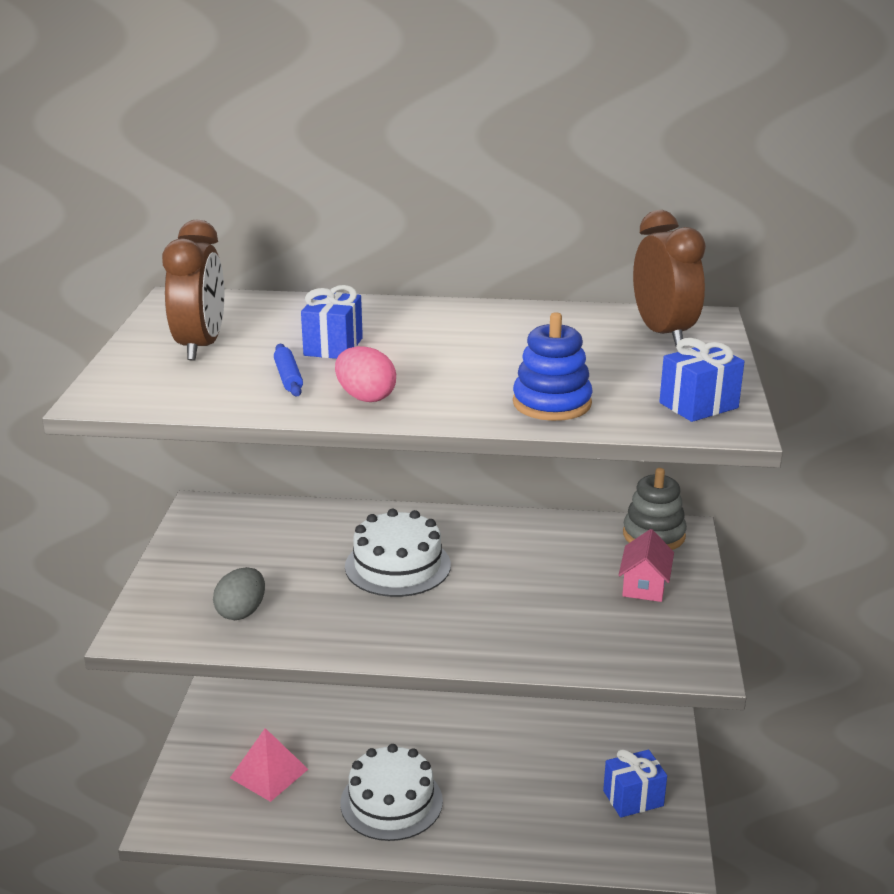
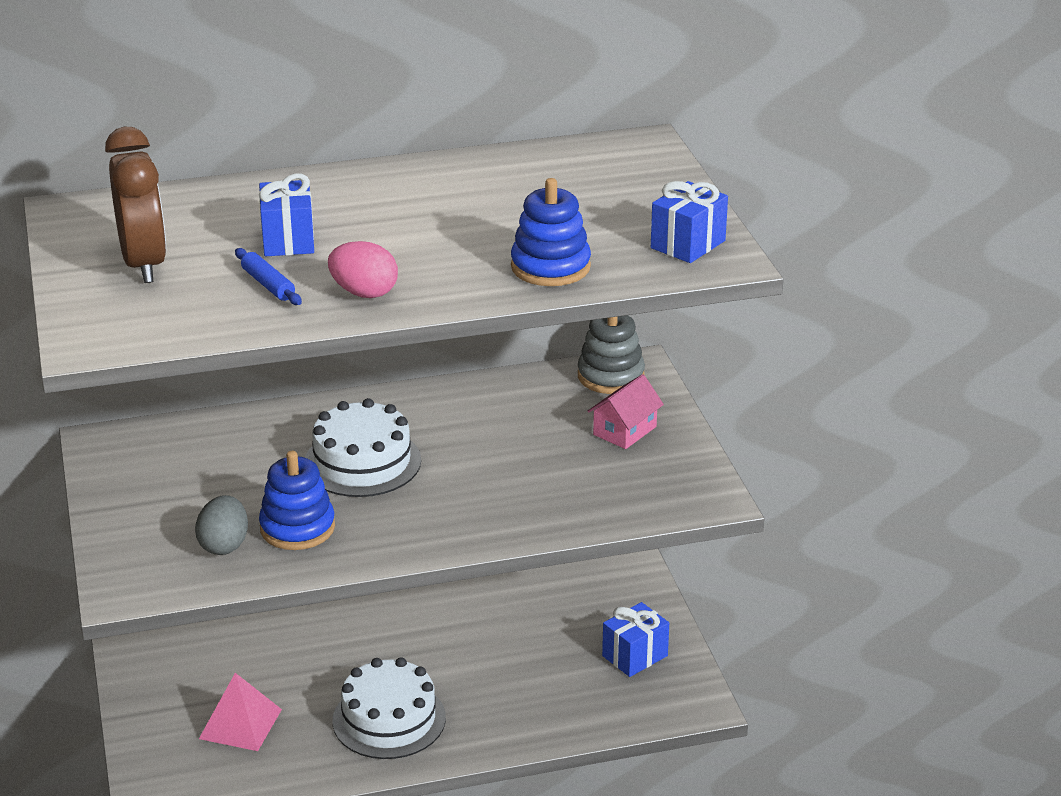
camera: 20 degrees left, 5 degrees up
pink house [619,529,674,602] -> pink house turned 45 degrees clockwise [588,374,664,449]
brown clock [633,210,706,346] -> none
none -> blue stacking toy [259,451,335,550]

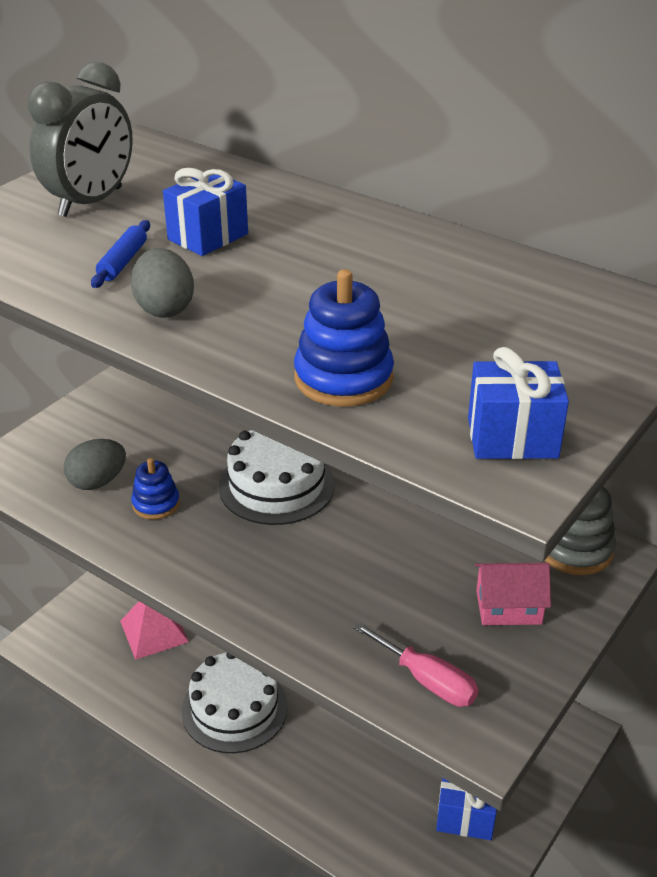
camera: 50 degrees right, 5 degrees up
brown clock [105,127,166,283] -> grey clock [28,62,133,217]
blue stacking toy [259,451,335,550] -> blue stacking toy [131,458,180,520], size x0.65
pink egg [328,241,398,298] -> grey egg [131,248,194,318]
none -> pink screwdriver [353,622,478,707]

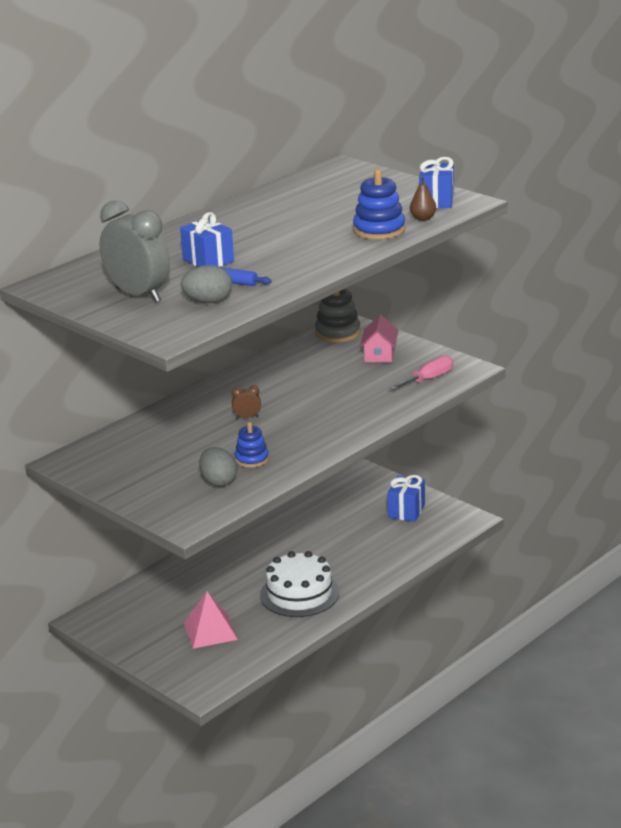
camera: 80 degrees left, 10 degrees down
grey egg [131,248,194,318] -> grey egg moved to [181,265,232,303]
white cake [219,430,335,525] -> brown clock [232,385,261,419]
none -> brown pear [410,176,436,221]

